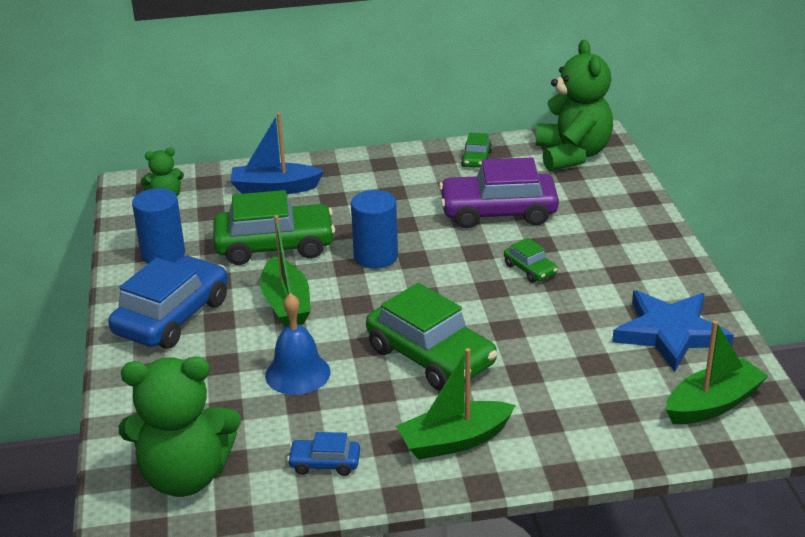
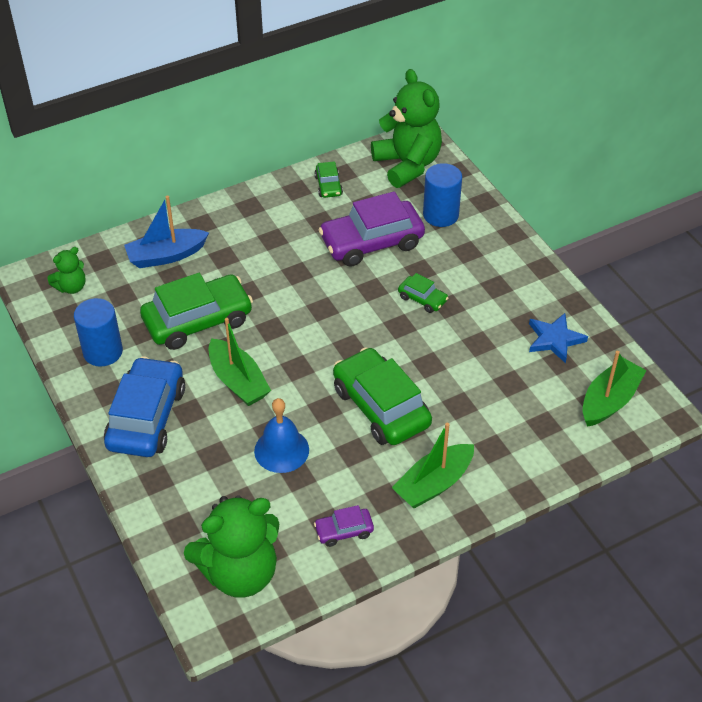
camera: 20 degrees left, 15 degrees up
blue car [287,432,360,476] -> purple car [314,505,374,547]
blue cylinder [351,190,398,269] -> blue cylinder moved to [423,163,462,227]
green car [366,283,497,391] -> green car turned 150 degrees counterclockwise [333,347,432,445]
blue star [612,290,734,372] -> blue star [529,313,588,364], size x0.65

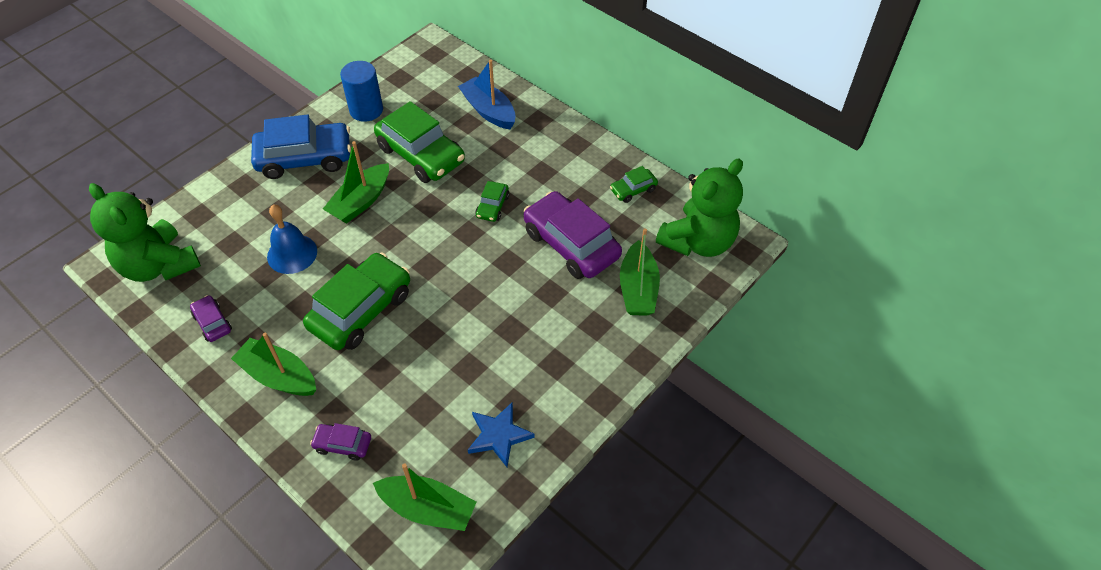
camera: 70 degrees right, 5 degrees up
green teddy bear [47,247,86,294] -> none
green car [398,273,448,313] -> green car moved to [475,181,509,222]
blue cylinder [423,163,462,227] -> green boat [620,228,660,316]
none -> purple car [310,423,371,461]

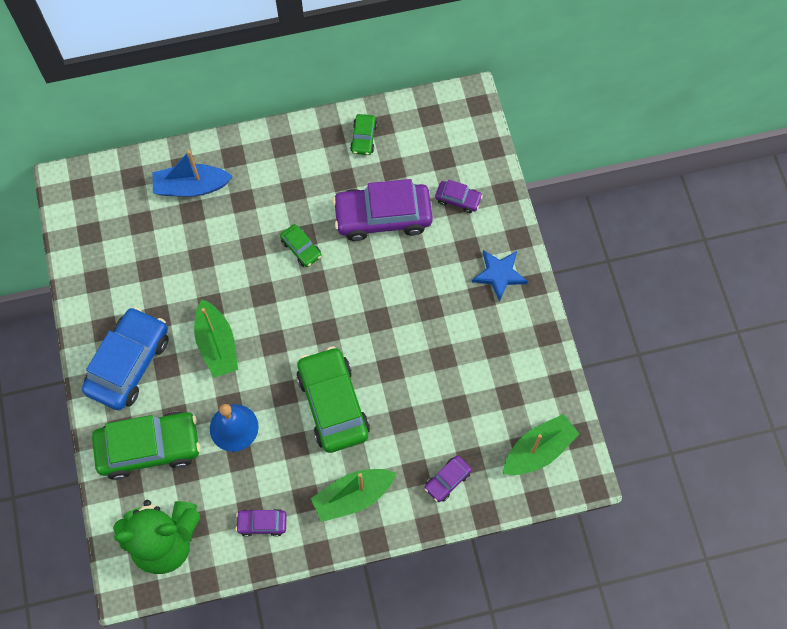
camera: 55 degrees left, 15 degrees up
blue cylinder [340,61,383,122] -> none
green car [374,101,465,183] -> green car moved to [92,411,200,480]
blue star [468,403,535,467] -> blue star moved to [472,250,528,302]
green boat [620,228,660,316] -> purple car [435,180,483,213]
green teddy bear [656,159,743,257] -> none

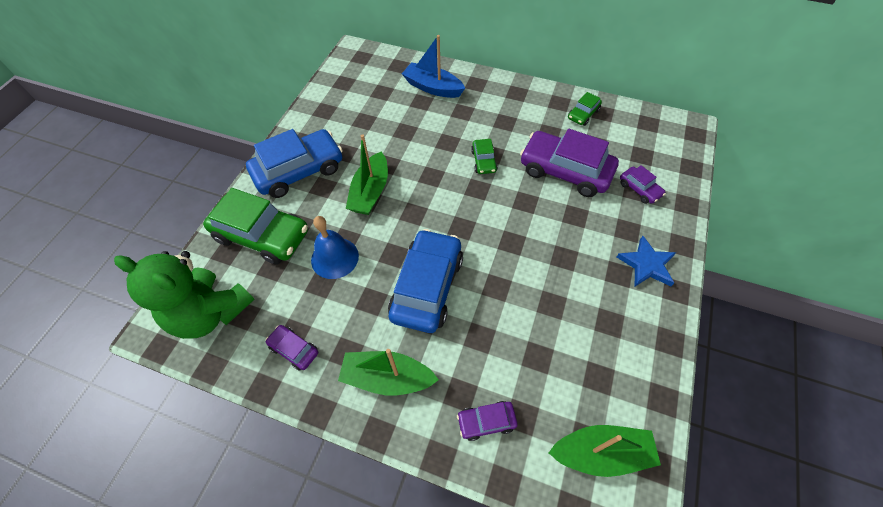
camera: 35 degrees right, 10 degrees down
green car [296,347,370,453] -> blue car [388,229,463,333]

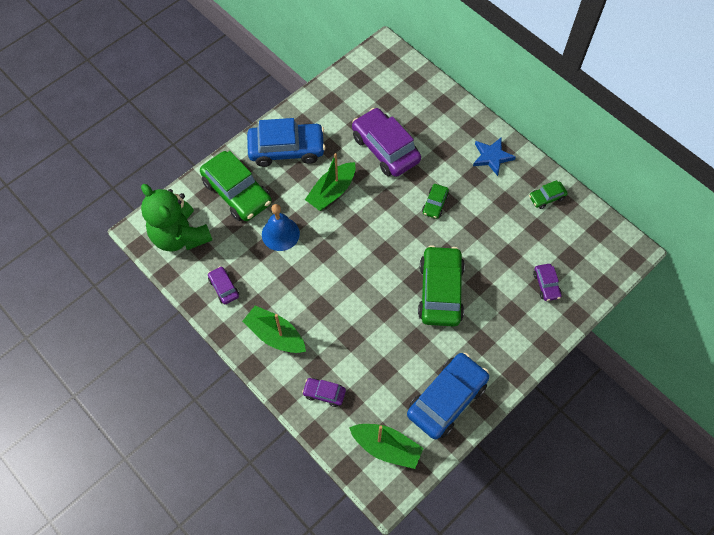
camera: 25 degrees right, 5 degrees up
blue car [388,229,463,333] -> blue car moved to [407,353,489,439]
blue boat [402,35,465,98] -> none
purple car [520,129,619,197] -> purple car moved to [352,108,421,177]
blue star [617,236,677,286] -> blue star moved to [473,138,516,176]
none -> green car [418,245,465,327]

